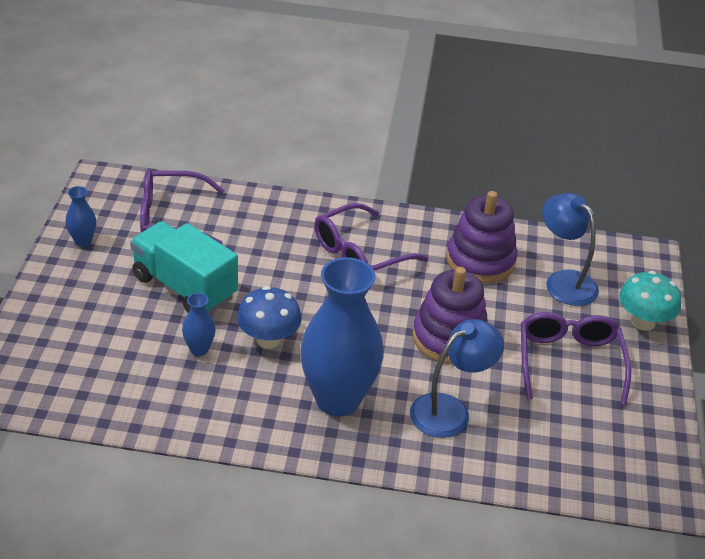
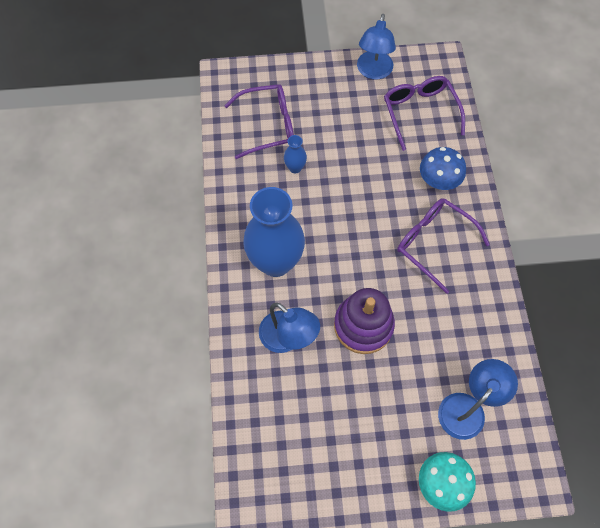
camera: 80 degrees right, 25 degrees up
blue vase [65,186,96,247] -> blue lamp [357,14,396,80]
turquoise truck [130,221,238,314] -> none
blue mushroom [237,286,302,349] -> blue mushroom moved to [420,147,466,190]
purple stacking toy [446,191,518,283] -> none
purple glasses [521,312,631,405] -> purple glasses moved to [224,84,294,159]

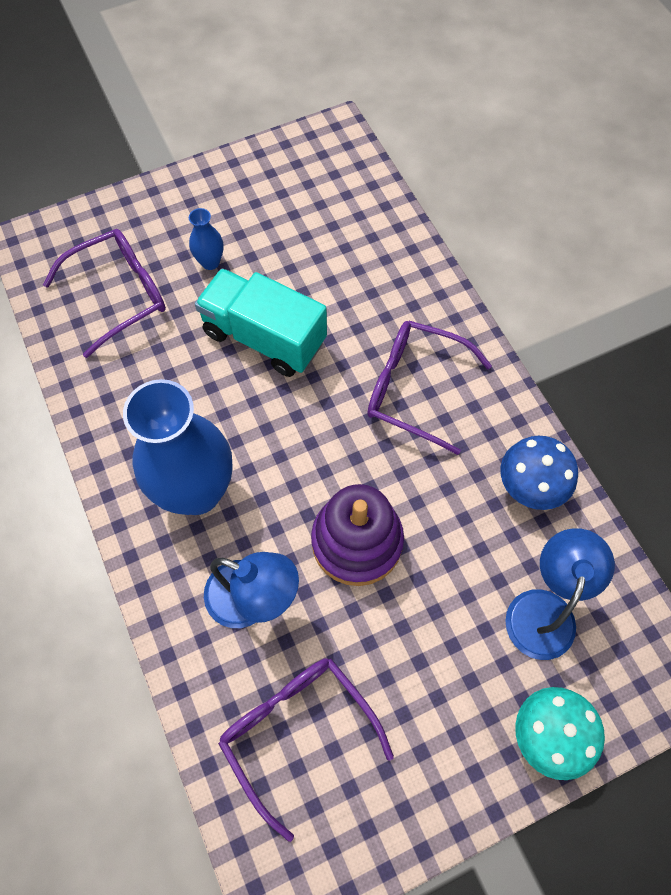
camera: 20 degrees left, 0 degrees up
blue vase [284,135,307,173] -> blue vase moved to [189,208,223,270]
blue lamp [357,14,396,80] -> none
purple glasses [384,76,465,151] -> purple glasses moved to [218,658,394,842]
blue mushroom [420,147,466,190] -> blue mushroom moved to [501,436,578,510]
none -> turquoise truck [195,268,327,377]

